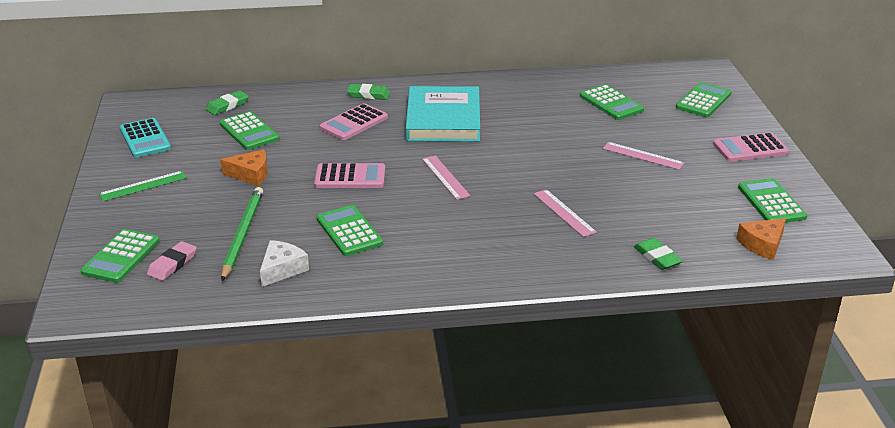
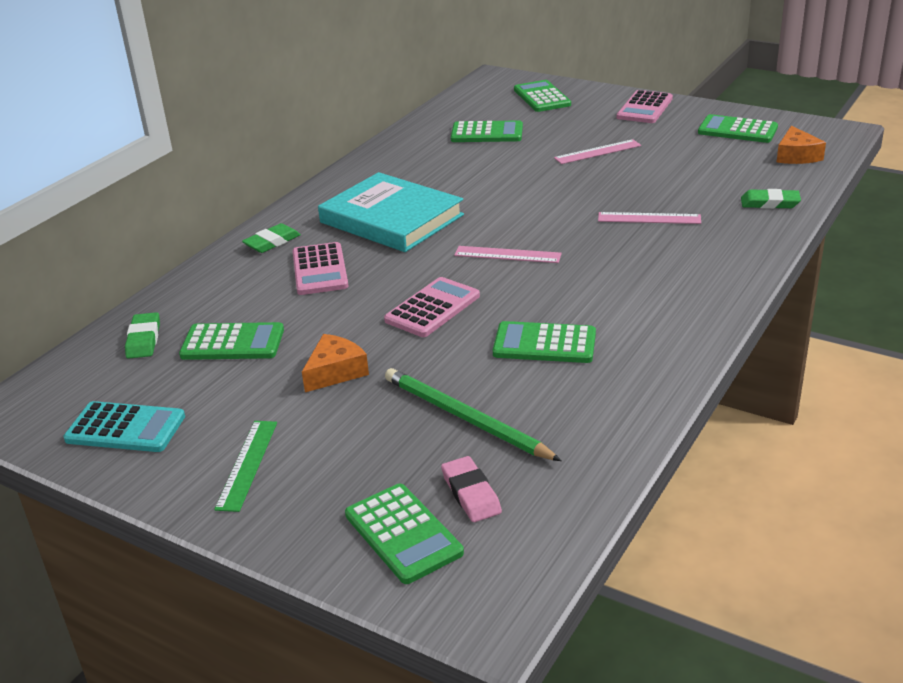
camera: 50 degrees left, 0 degrees up
white cheese [260,240,309,287] -> none

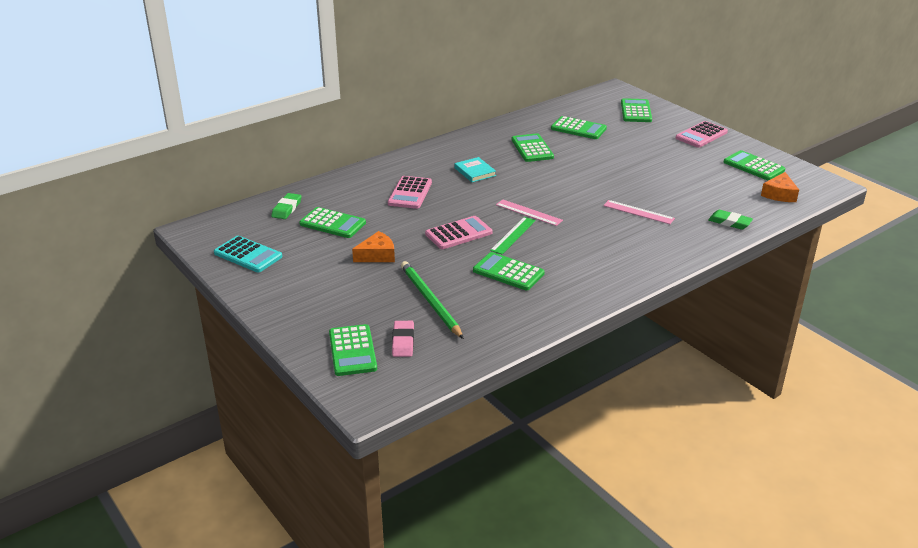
camera: 20 degrees right, 0 degrees up
green ruler [214,421,277,512] -> green ruler moved to [490,217,536,254]
green eraser [242,223,301,253] -> none
turquoise book [318,172,464,252] -> turquoise book [455,157,496,182], size x0.46
pink ruler [554,139,641,164] -> none
none -> green calculator [511,133,554,162]

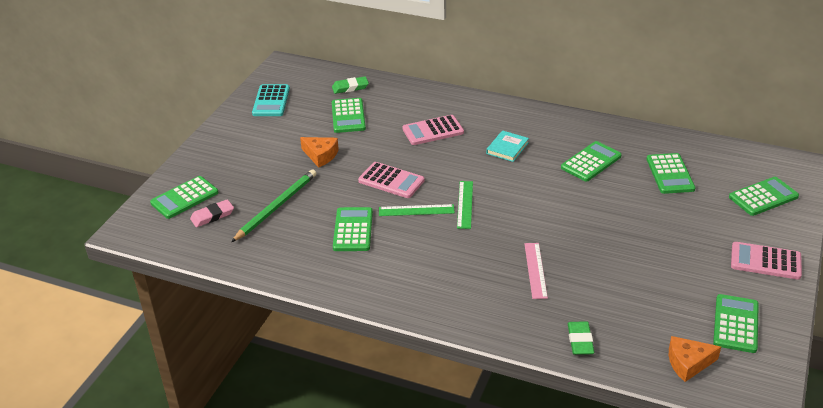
camera: 60 degrees right, 5 degrees up
pink ruler [496,200,563,226] -> green ruler [457,181,473,229]

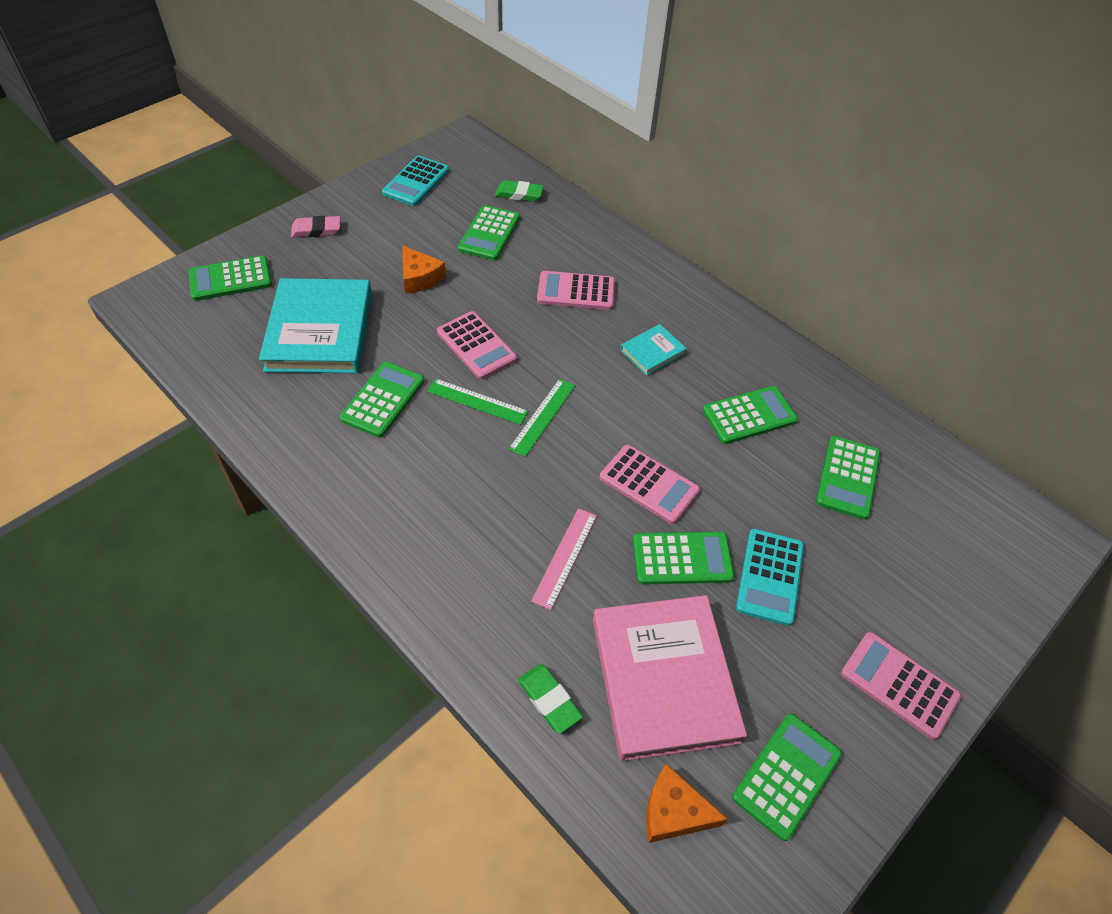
camera: 20 degrees right, 15 degrees up
pink eraser [190,199,234,227] -> pink eraser moved to [291,216,340,237]
green pencil [231,169,316,242] -> turquoise book [259,278,372,373]
green eraser [568,321,594,355] -> green eraser turned 60 degrees counterclockwise [518,664,583,734]
green calculator [729,177,799,216] -> green calculator moved to [633,532,734,585]
none -> pink book [593,595,747,761]
none -> pink calculator [599,445,700,524]
none -> turquoise calculator [736,529,804,626]

